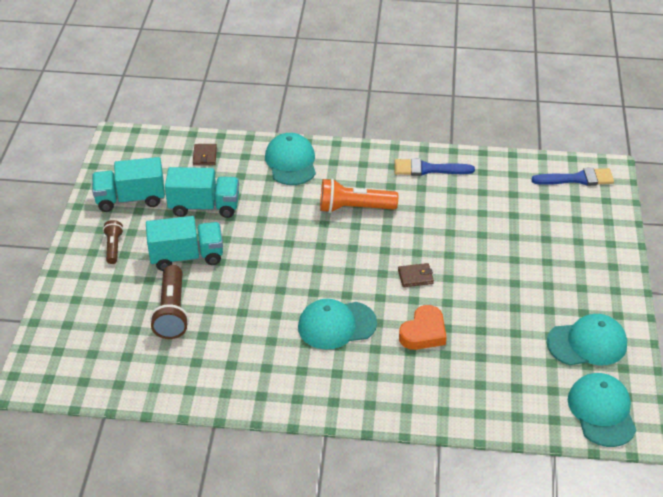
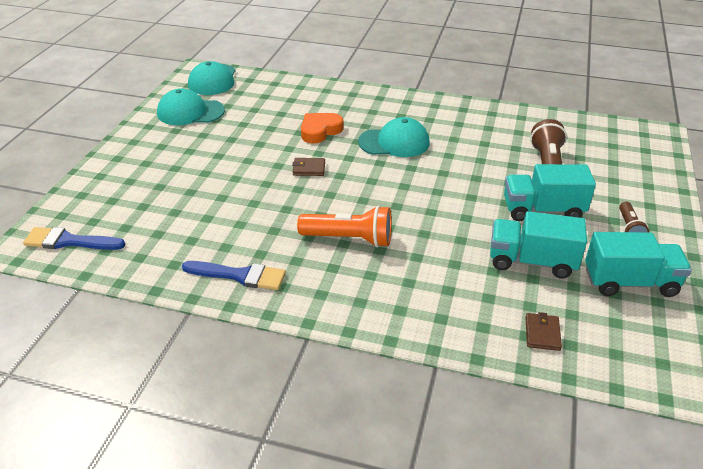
camera: 170 degrees left, 5 degrees down
turquoise cap [265,133,316,185] -> none

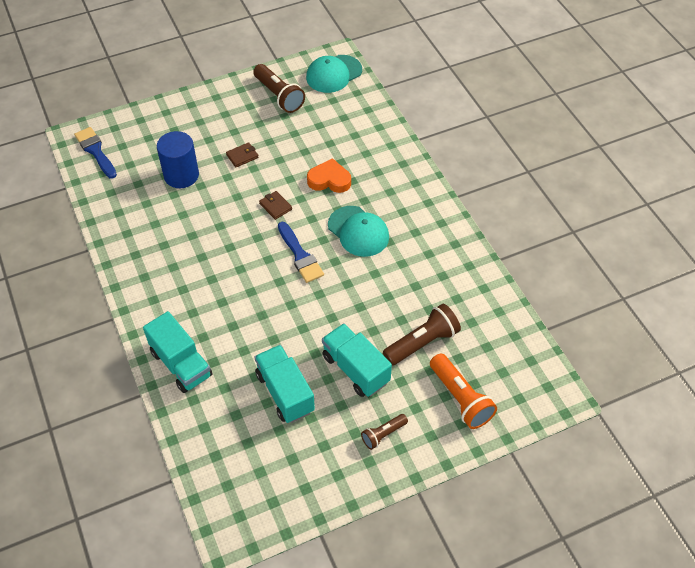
camera: 50 degrees right, 15 degrees up
turquoise cap [157,88,225,125] -> brown flashlight [253,64,305,113]
blue brush [182,261,286,290] -> blue brush moved to [278,222,324,283]
orange flashlight [297,205,392,248] -> orange flashlight moved to [430,353,497,429]
brown wallet [525,312,562,351] -> brown wallet moved to [226,142,259,167]
turquoise truck [585,232,692,297] -> turquoise truck moved to [143,311,212,393]
none -> blue cylinder [157,131,199,188]

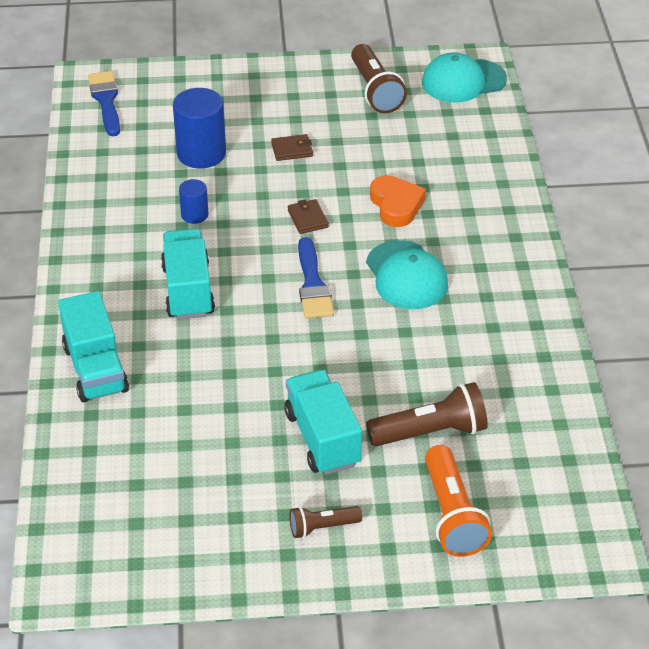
camera: 20 degrees right, 10 degrees down
turquoise truck [255,345,315,423] -> turquoise truck moved to [161,229,215,319]
orange heart [307,158,351,193] -> orange heart turned 45 degrees clockwise [370,175,426,227]
none -> blue cylinder [179,179,209,224]

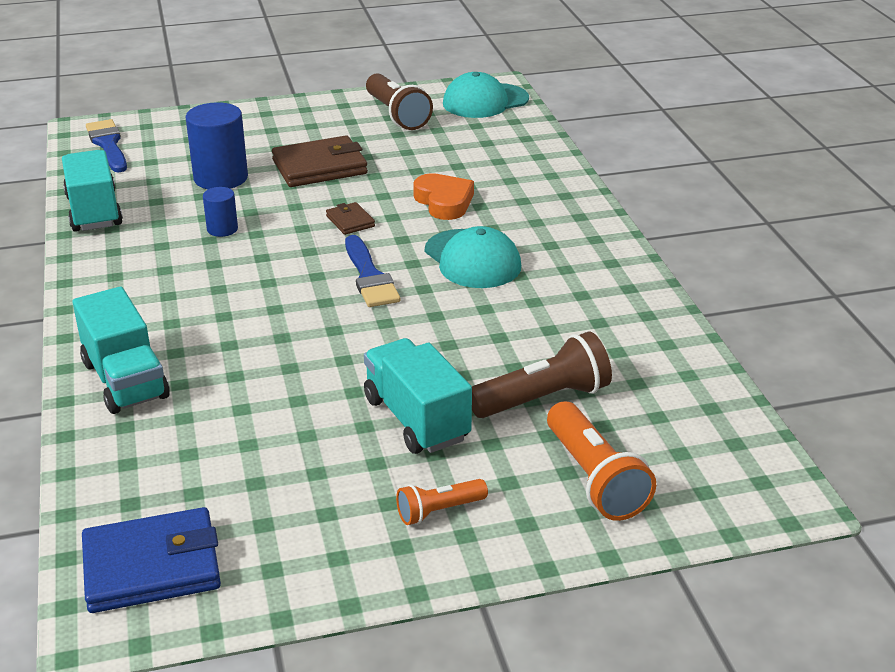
camera: 10 degrees left, 10 degrees down
turquoise truck [161,229,215,319] -> turquoise truck moved to [62,150,123,232]
brown wallet [271,134,313,161] -> brown wallet [272,136,368,187], size x2.01
brown flashlight [289,506,362,538] -> orange flashlight [396,479,488,525]
none -> blue wallet [82,507,221,613]

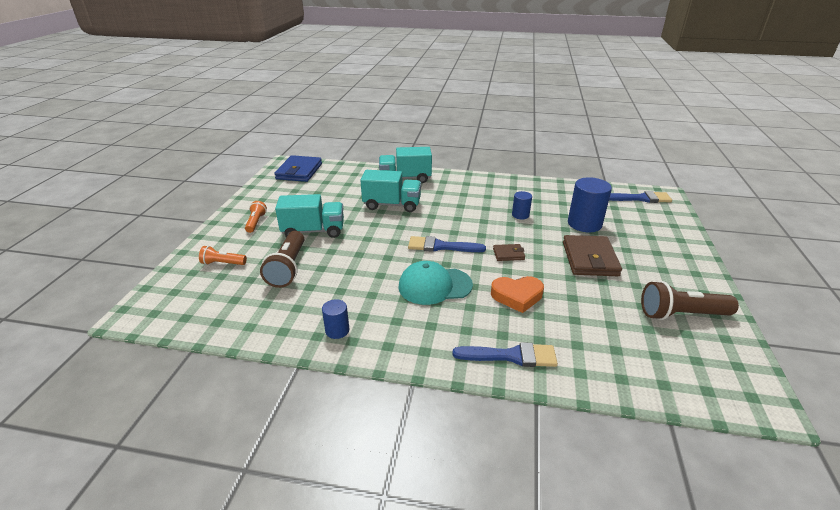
camera: 115 degrees right, 0 degrees up
turquoise truck [62,150,123,232] -> turquoise truck moved to [360,170,421,212]
turquoise cap [443,72,529,118] -> none
orange flashlight [547,401,656,521] -> orange flashlight [199,246,247,265], size x0.57
none -> blue cylinder [322,299,349,339]
none -> blue brush [453,342,558,367]

